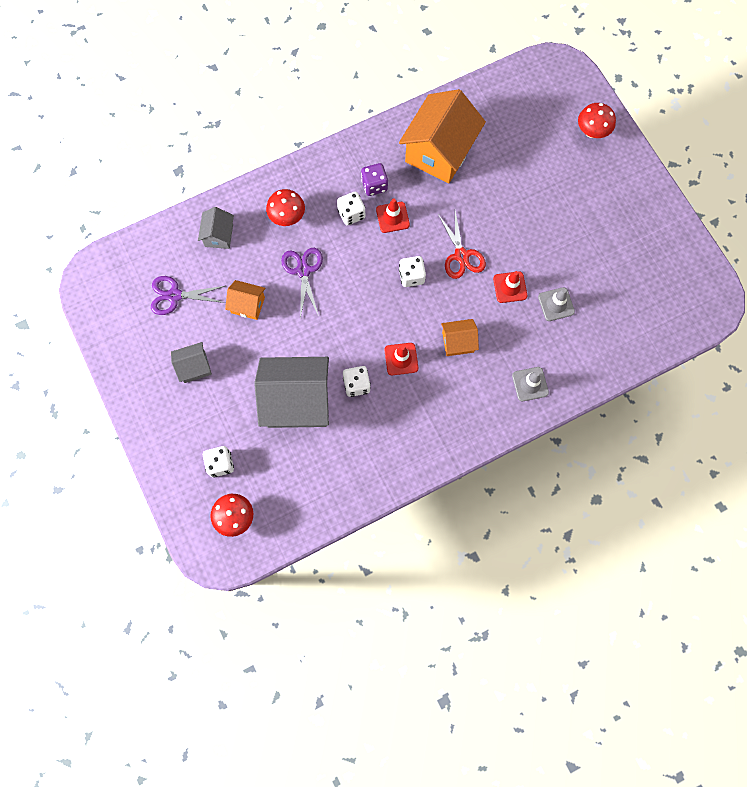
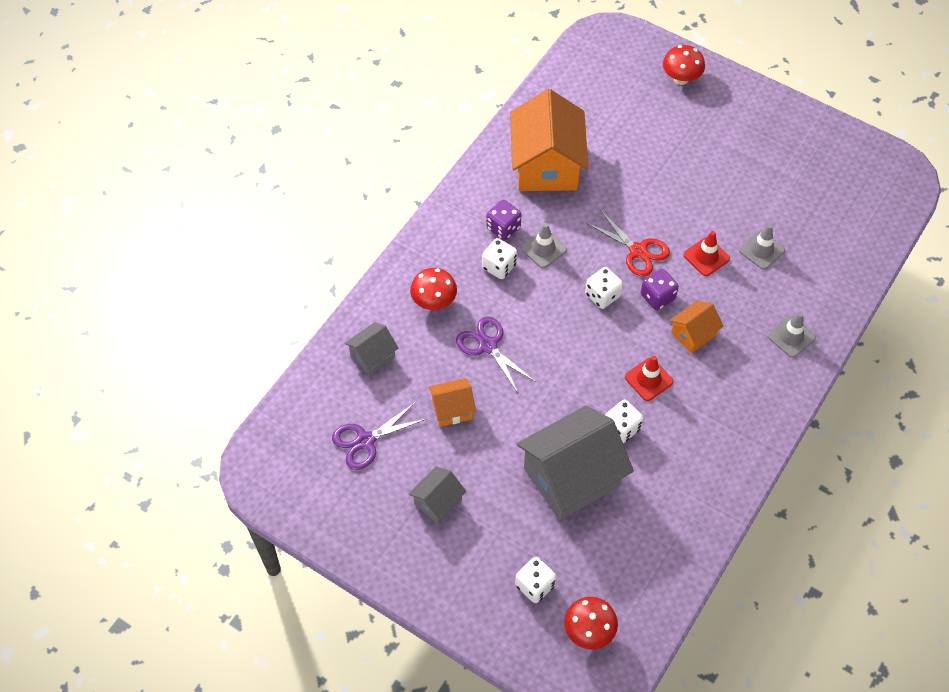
camera: 30 degrees left, 15 degrees down
grey house [198,207,234,249] -> grey house turned 75 degrees clockwise [345,322,398,376]
red traffic cone [376,199,410,233] -> grey traffic cone [521,223,567,268]
none -> purple dice [641,269,679,310]

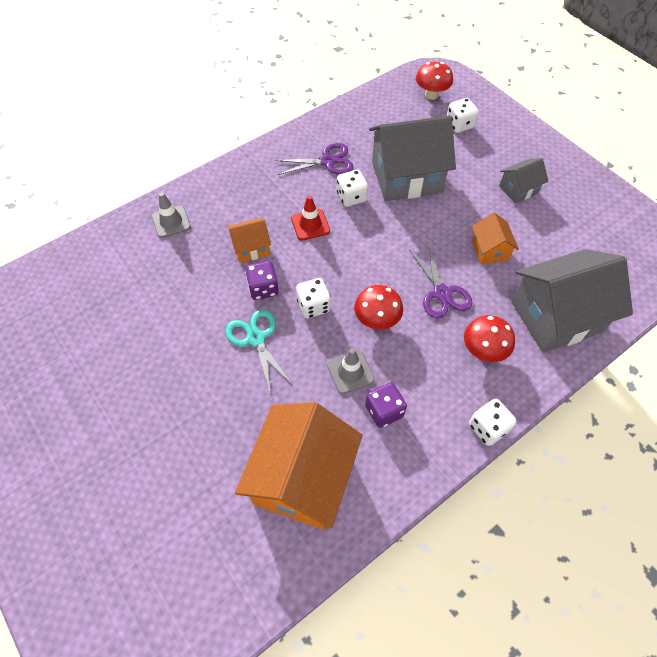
camera: 160 degrees left, 0 degrees up
purple scissors [332,402,426,470] -> purple scissors moved to [274,143,353,175]
grey house [345,322,398,376] -> grey house [511,249,633,353], size x2.06
orange house [428,378,476,427] -> orange house turned 75 degrees clockwise [472,213,519,264]
white dice [482,238,517,279] -> white dice moved to [469,399,517,446]
red scissors [586,210,670,277] -> turquoise scissors [225,309,292,394]
red mushroom [663,45,705,85] -> red mushroom moved to [354,285,403,330]
red traffic cone [684,231,730,276] -> none
grey traffic cone [739,224,785,270] -> none

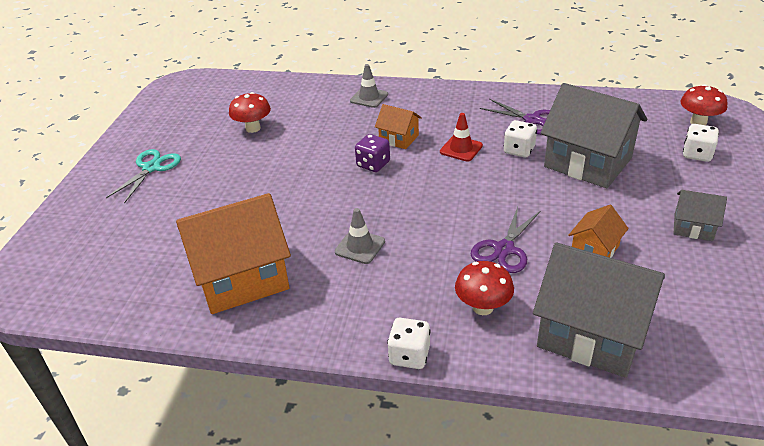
camera: 50 degrees right, 20 degrees down
turquoise scissors [225,309,292,394] -> turquoise scissors moved to [106,149,181,203]
white dice [296,278,331,318] -> none
red mushroom [354,285,403,330] -> red mushroom moved to [229,92,271,133]
purple dice [365,382,407,428] -> none

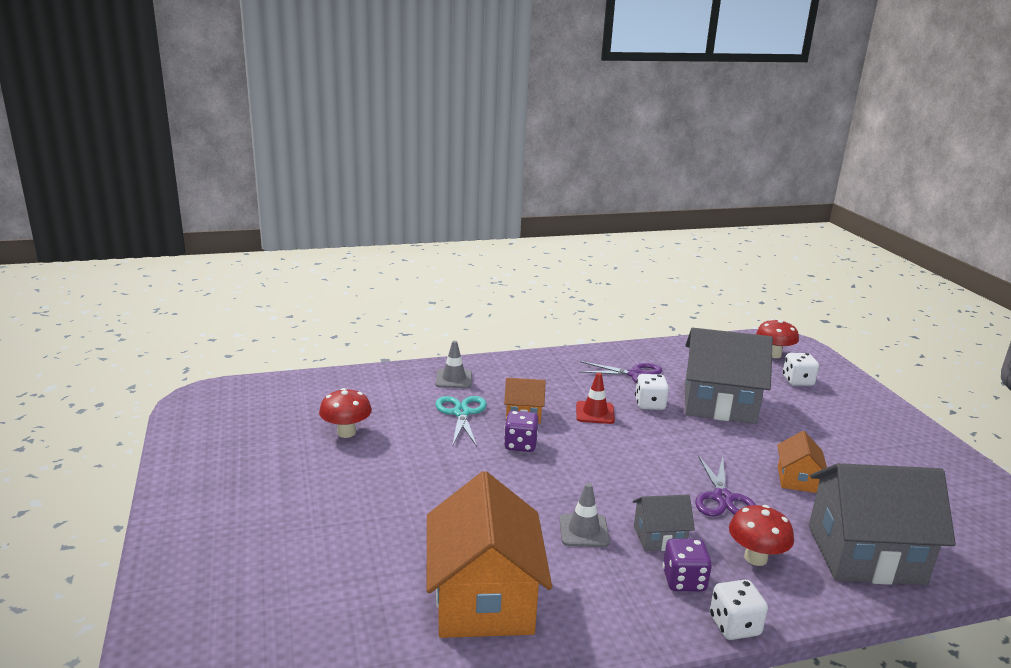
camera: 30 degrees left, 15 degrees down
turquoise scissors [106,149,181,203] -> turquoise scissors moved to [435,396,487,446]
orange house [176,193,291,314] -> orange house turned 45 degrees counterclockwise [427,471,552,638]
grey house [674,190,727,241] -> grey house moved to [633,494,695,551]
none -> purple dice [663,539,712,591]

